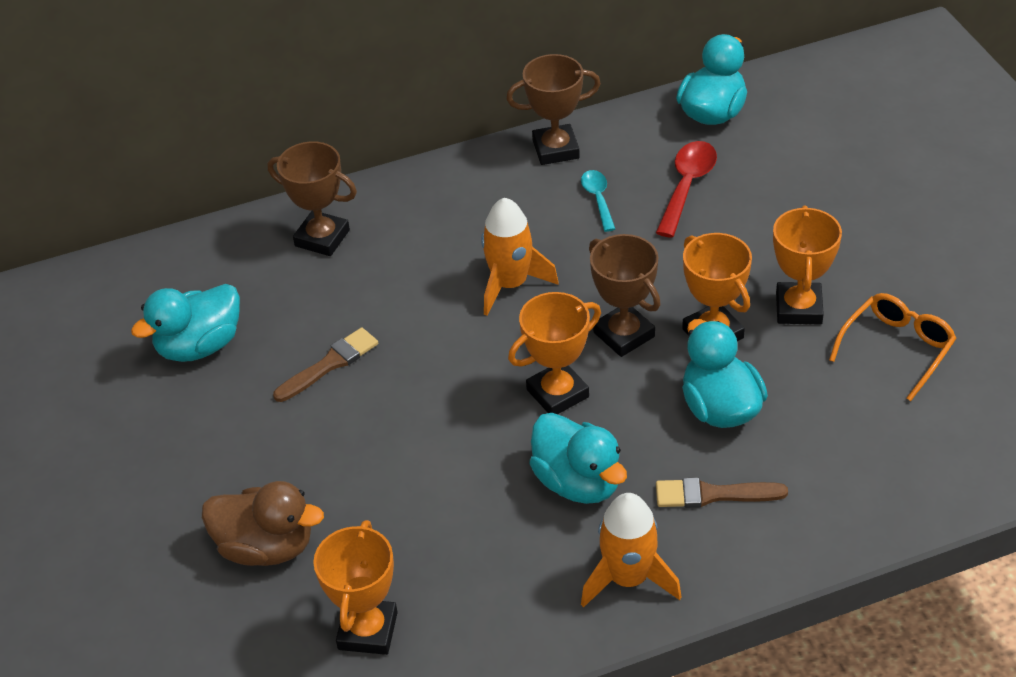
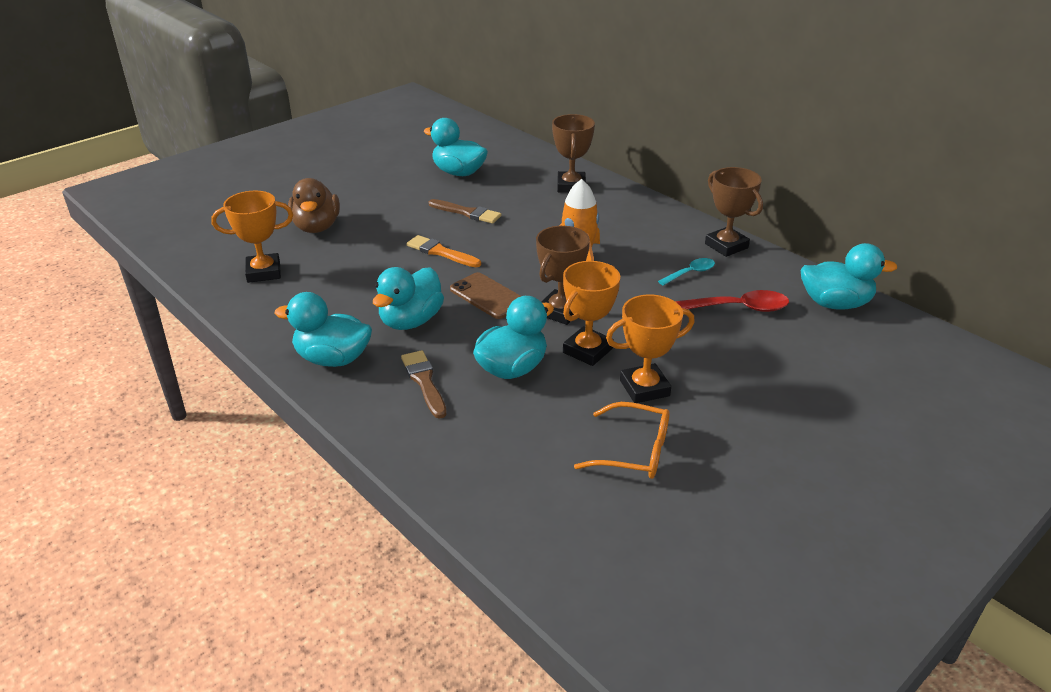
camera: 65 degrees right, 10 degrees down
orange trophy [508,292,601,414] -> brown phone [450,272,521,319]
orange rocket [581,493,682,608] -> turquoise duck [274,292,372,367]
none -> orange brush [407,235,481,267]

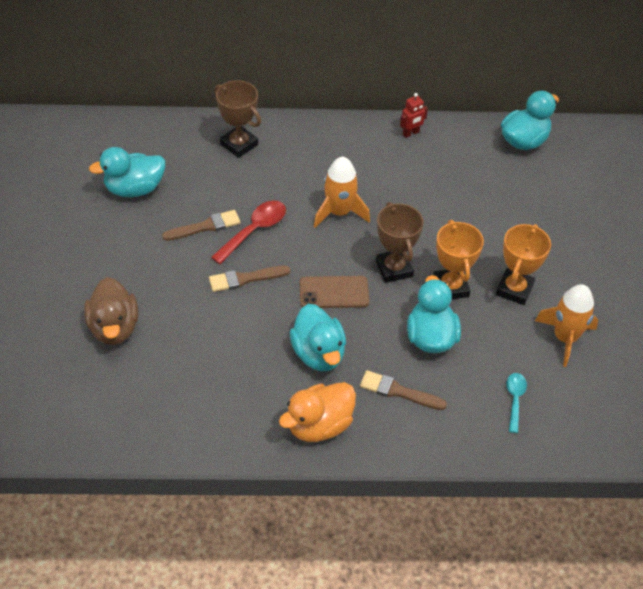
camera: 50 degrees left, 15 degrees up
orange trophy [211,191,293,283] -> none
turquoise duck [274,292,372,367] -> orange duck [279,382,356,442]
brown duck [288,178,340,233] -> brown duck turned 45 degrees clockwise [84,277,138,345]
orange brush [407,235,481,267] -> brown brush [209,265,290,292]
orange glasses [574,402,669,479] -> orange rocket [535,284,598,367]
turquoise spoon [658,258,715,286] -> turquoise spoon moved to [506,373,527,433]
red spoon [675,290,789,312] -> red spoon moved to [211,200,286,264]
brown trophy [705,167,763,257] -> red robot [400,93,428,138]

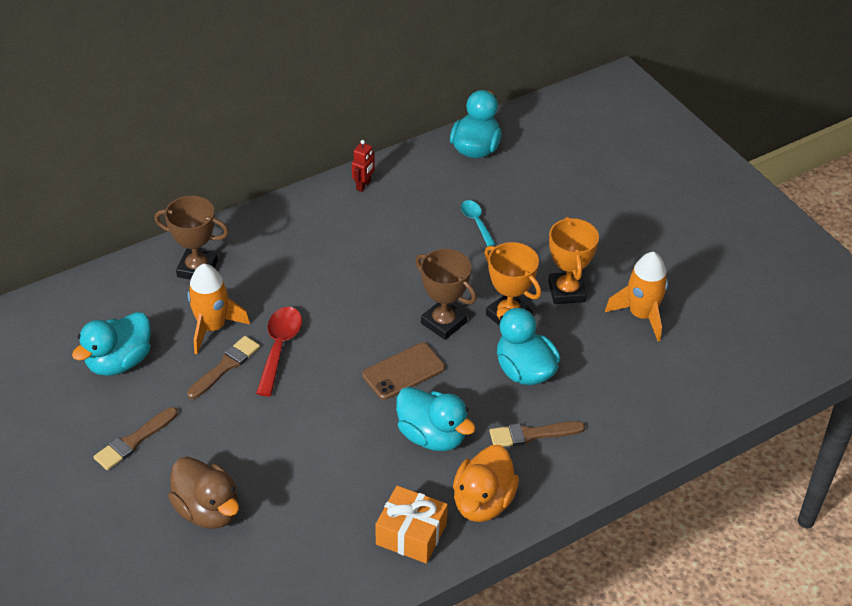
camera: 30 degrees left, 5 degrees down
brown brush [209,265,290,292] -> brown brush moved to [93,407,178,470]
orange rocket [314,157,370,228] -> orange rocket moved to [187,264,250,354]
turquoise spoon [506,373,527,433] -> turquoise spoon moved to [461,200,495,246]
none -> orange gift [375,486,448,564]

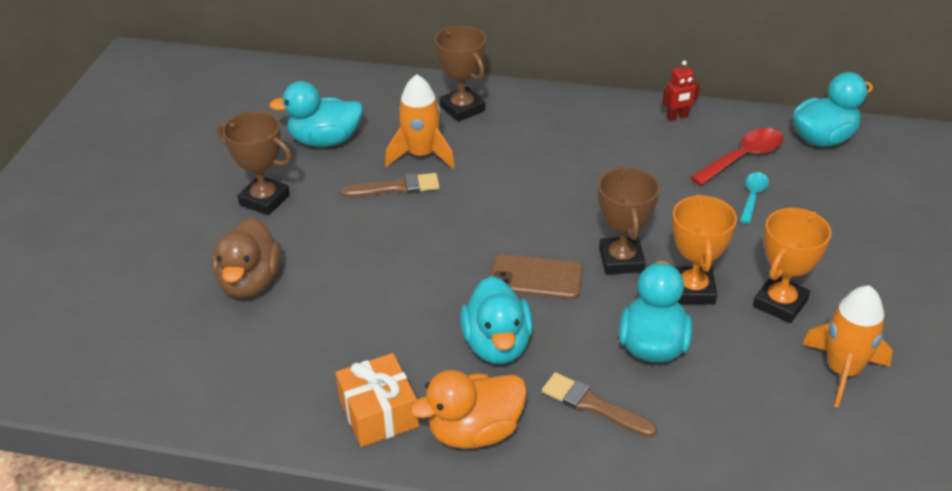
camera: 45 degrees right, 5 degrees down
brown brush [93,407,178,470] -> brown trophy [218,111,292,215]
red spoon [256,307,302,396] -> red spoon moved to [690,128,784,186]

